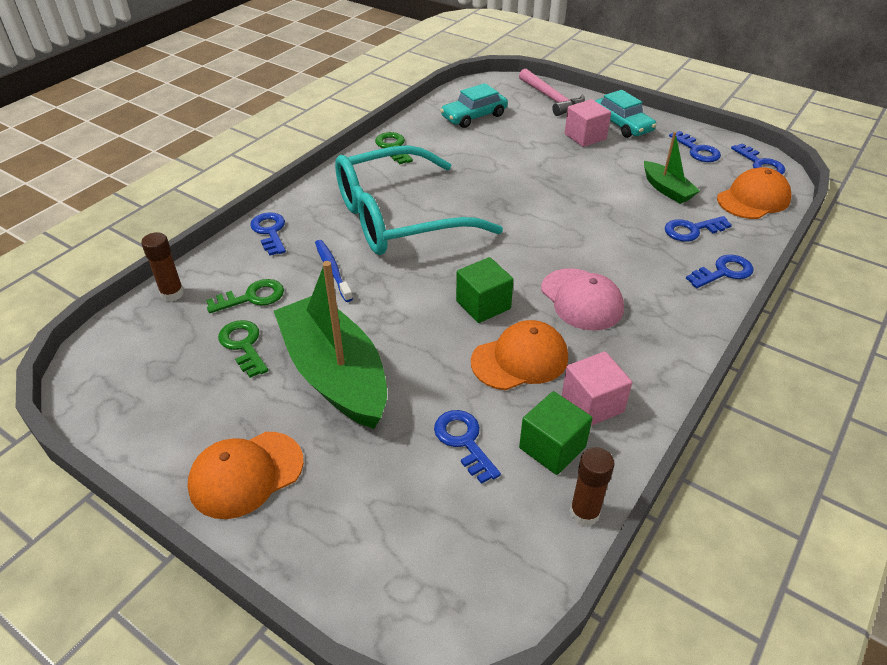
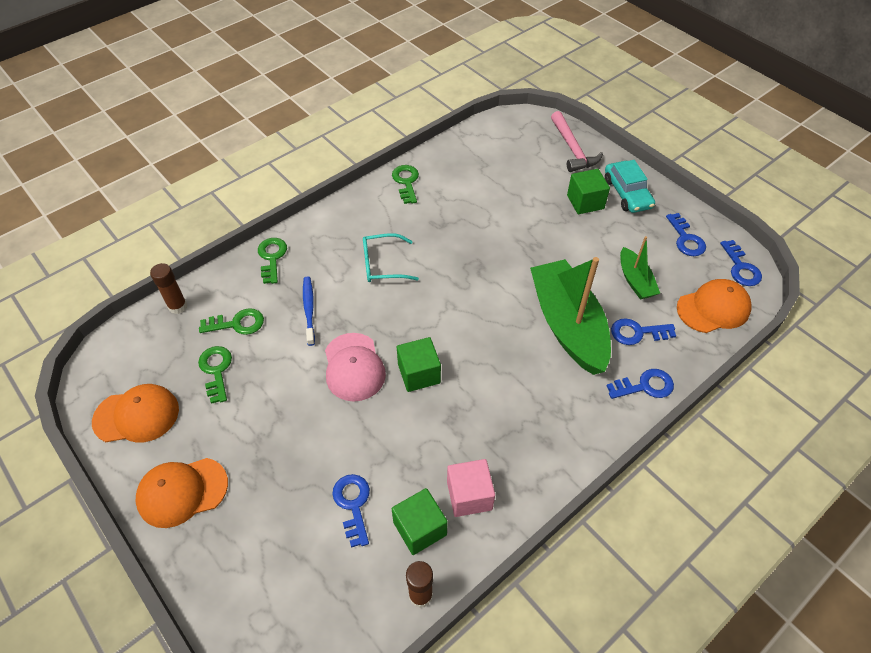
camera: 15 degrees right, 10 degrees up
blue key [250,212,286,256] -> green key [258,238,287,284]
green boat [274,261,387,429] -> green boat moved to [530,257,611,375]
turquoise glasses [335,145,503,255] -> turquoise glasses [363,233,419,282], size x0.45
turquoise car [440,83,508,128] -> none
orange cap [471,320,568,390] -> orange cap moved to [92,384,179,443]
pink cap [541,268,624,331] -> pink cap moved to [325,333,386,402]
pink cube [565,99,611,147] -> green cube [567,169,610,214]

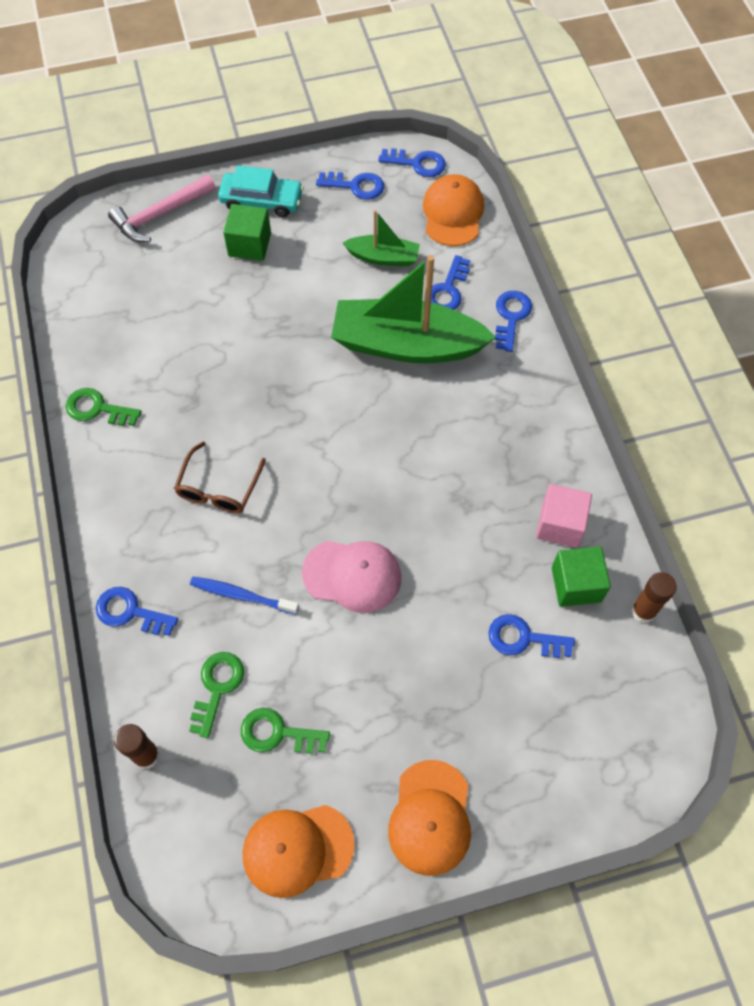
camera: 65 degrees left, 10 degrees up
orange cap [92,384,179,443] -> orange cap turned 120 degrees counterclockwise [242,805,355,898]
green key [258,238,287,284] -> blue key [96,587,178,636]
turquoise glasses [363,233,419,282] -> brown glasses [174,442,266,514]
green cube [397,337,441,392] -> none
pink hammer [551,111,603,172] -> pink hammer turned 135 degrees clockwise [108,174,216,242]

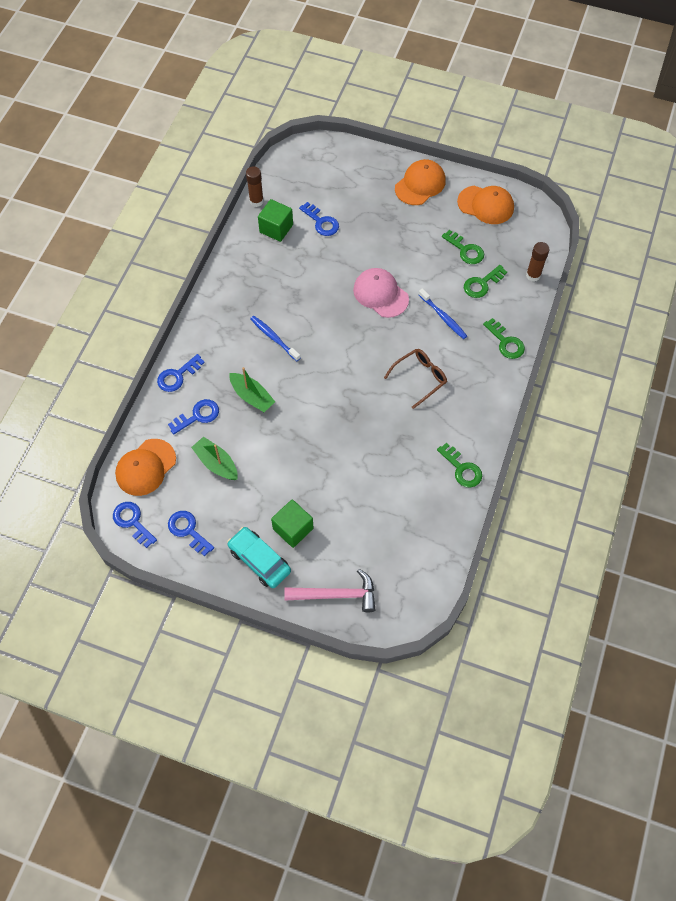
camera: 145 degrees left, 0 degrees up
blue key [96,587,178,636] -> green key [483,318,525,359]
green boat [331,255,496,363] -> green boat [229,367,275,412], size x0.50
pink cube [536,484,592,548] -> none
none -> blue toothbrush [250,316,300,361]

